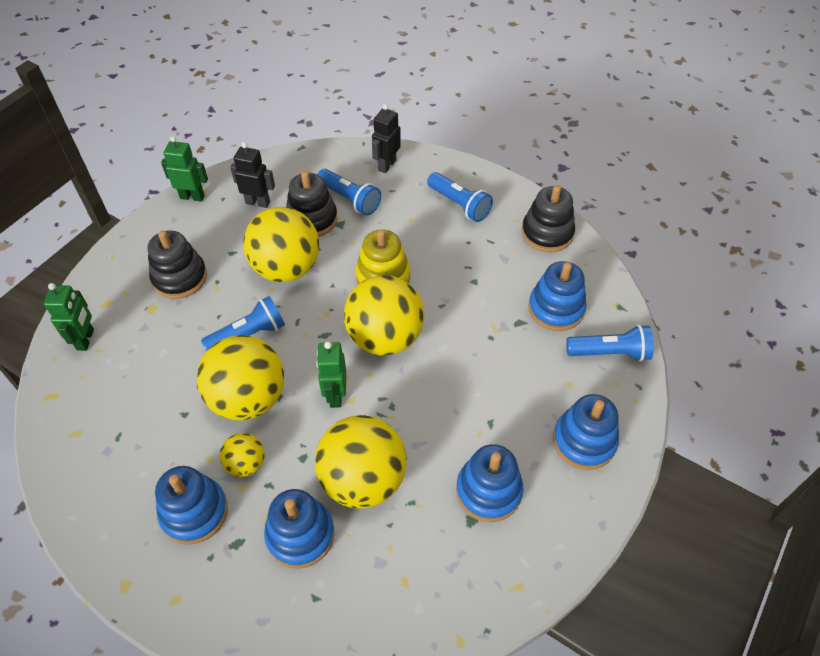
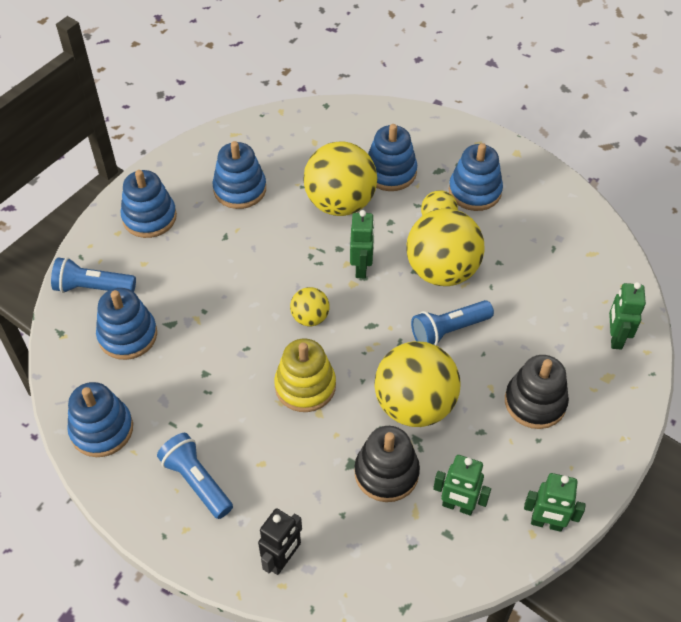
camera: 175 degrees left, 0 degrees up
black robot [230,142,275,208] -> green robot [433,455,491,516]
blue flashlight [317,169,381,216] -> none
yellow ball [344,275,424,356] -> yellow ball [290,287,330,326], size x0.50
black stacking toy [522,185,575,252] -> blue stacking toy [67,382,133,457]

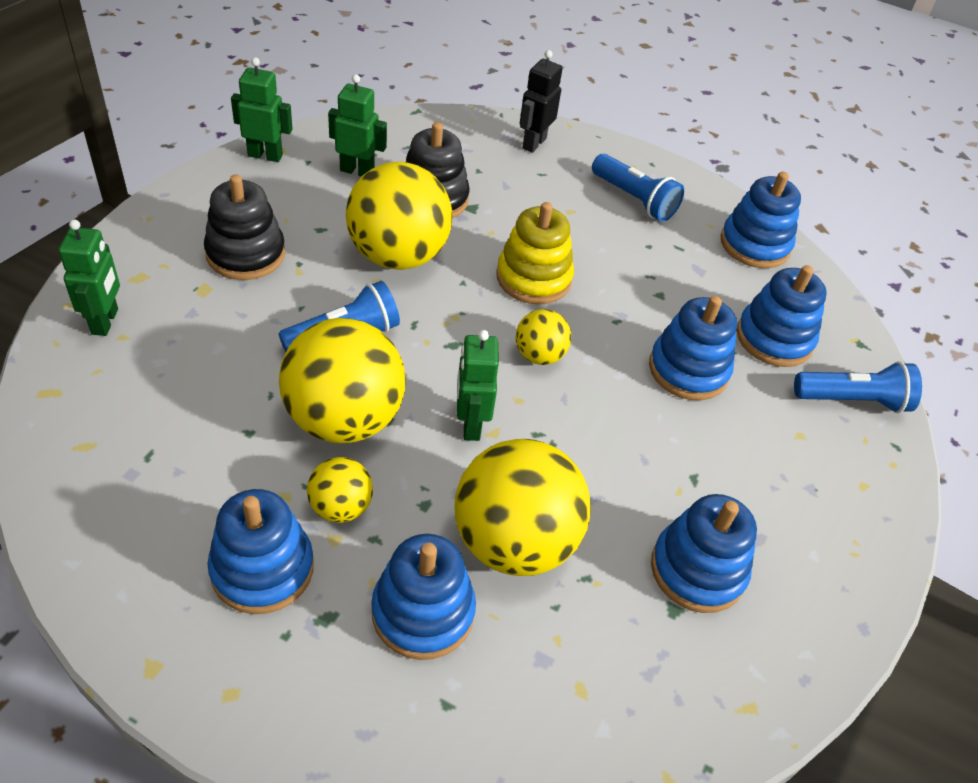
camera: 170 degrees right, 5 degrees down
blue stacking toy [121,170,177,238] -> blue stacking toy moved to [649,296,737,400]

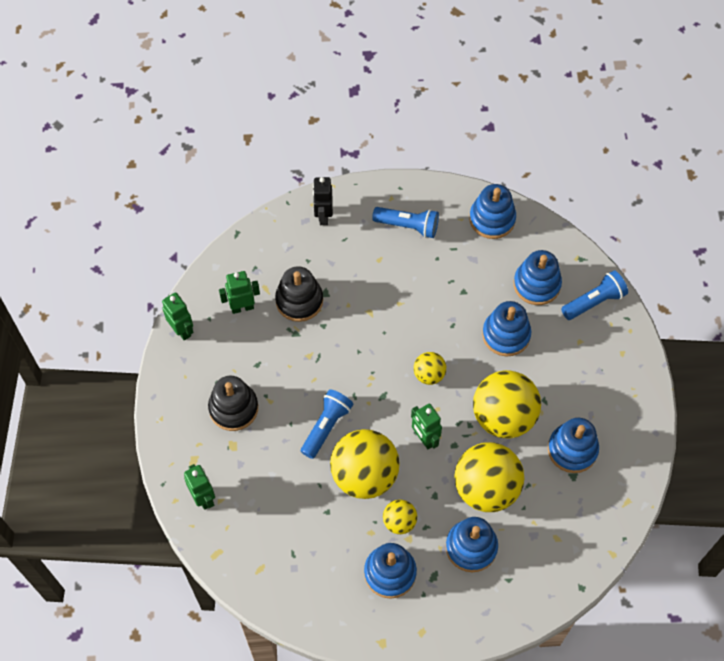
camera: 25 degrees left, 15 degrees up
green robot [231,57,293,162] -> green robot turned 75 degrees clockwise [162,292,194,341]
yellow ball [346,162,452,270] -> yellow ball moved to [473,370,541,439]
yellow stacking toy [497,202,574,304] -> none

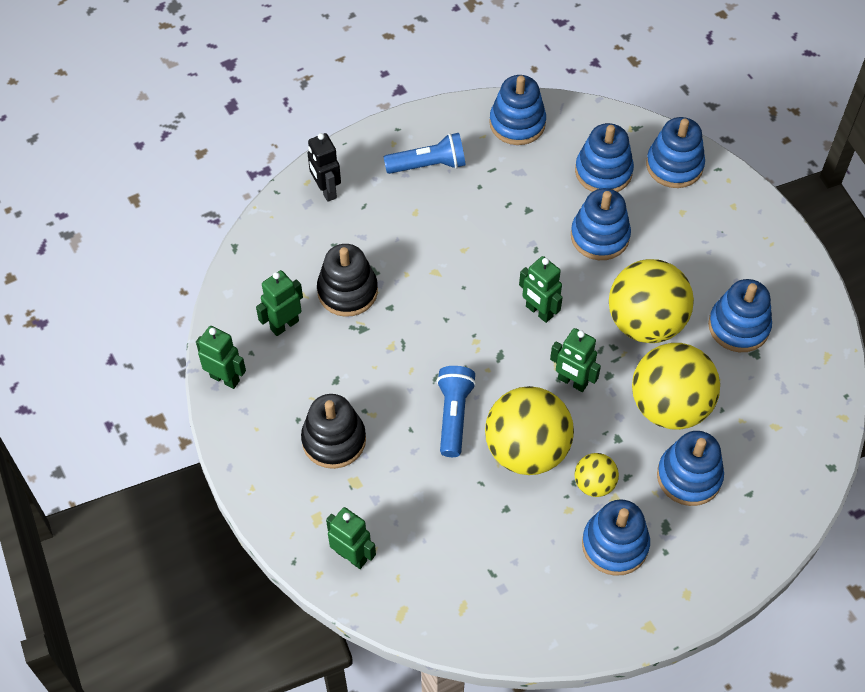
camera: 25 degrees left, 5 degrees down
yellow ball [414,352,446,385] -> green robot [519,256,563,323]
blue flashlight [561,270,628,320] -> blue stacking toy [646,117,705,188]

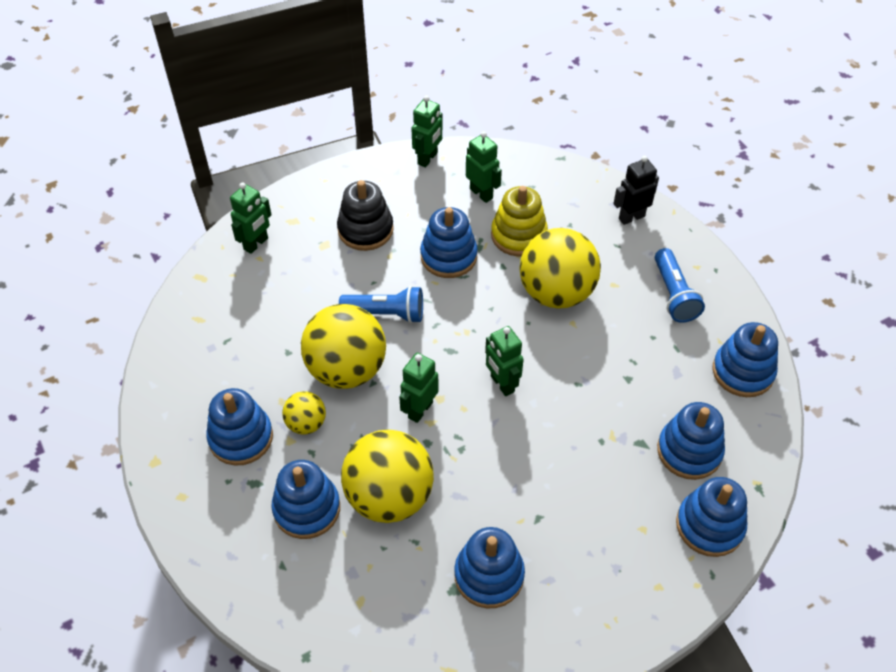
camera: 90 degrees right, 5 degrees down
black stacking toy [317,244,378,317] -> yellow stacking toy [491,186,548,257]
green robot [519,256,563,323] -> green robot turned 75 degrees counterclockwise [485,326,524,396]
blue stacking toy [571,188,631,260] -> blue stacking toy moved to [420,207,478,278]
yellow ball [609,259,694,343] -> yellow ball moved to [519,228,601,309]

